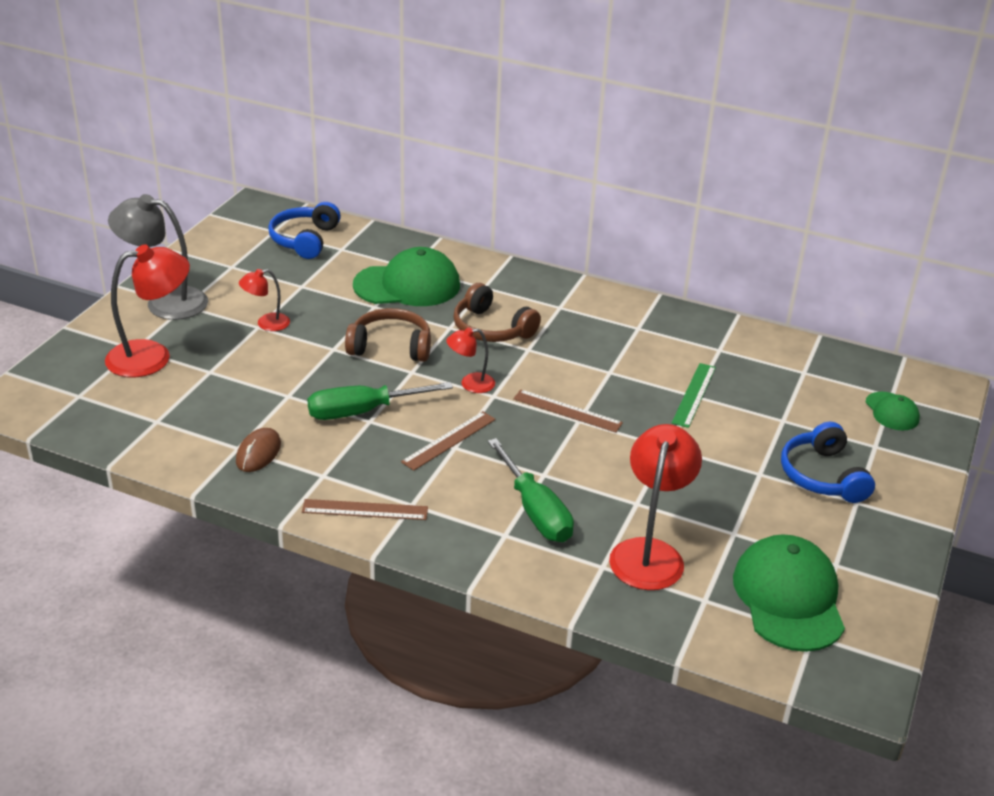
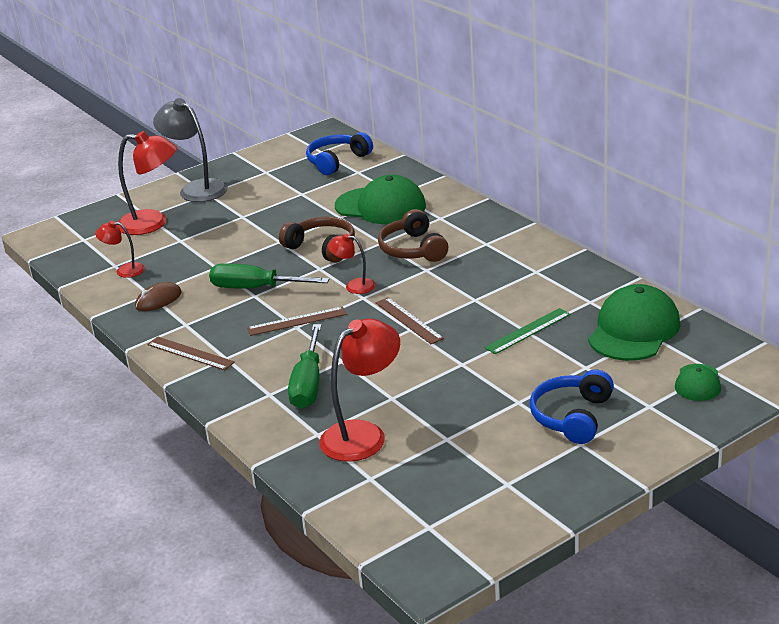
camera: 35 degrees right, 5 degrees down
red lamp [239,269,290,331] -> red lamp moved to [95,221,145,278]
green cap [733,534,845,652] -> green cap moved to [588,284,680,361]

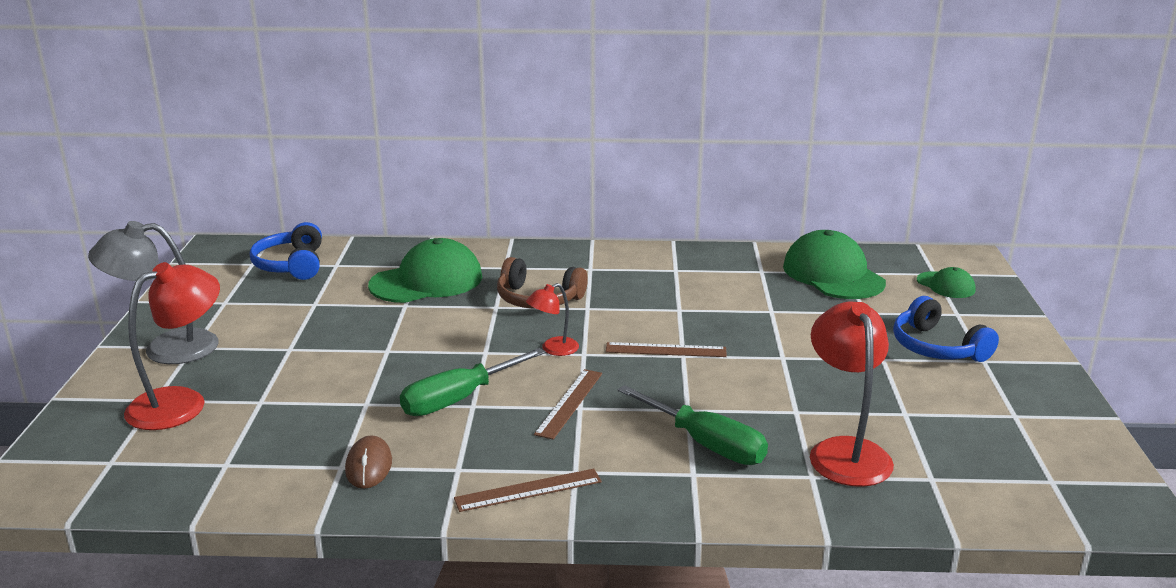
camera: 55 degrees left, 5 degrees down
red lamp [95,221,145,278] -> none
brown headphones [279,217,355,263] -> none
green ruler [484,308,571,354] -> none

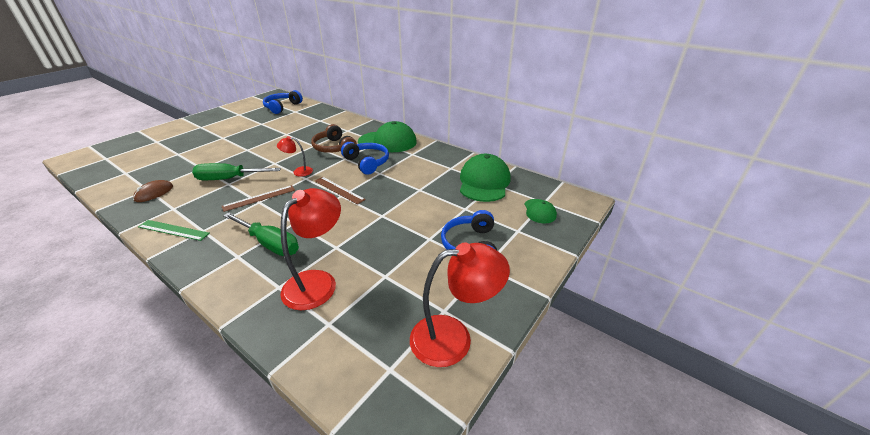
camera: 35 degrees right, 10 degrees up
grey lamp [88,221,219,364] -> none
red lamp [124,262,220,430] -> red lamp moved to [410,242,510,367]
green cap [368,238,482,303] -> green cap moved to [358,121,417,152]
brown ruler [454,469,602,512] -> green ruler [138,220,210,241]
green screwdriver [617,385,768,465] -> green screwdriver turned 45 degrees counterclockwise [223,212,299,256]
none -> blue headphones [341,142,389,175]

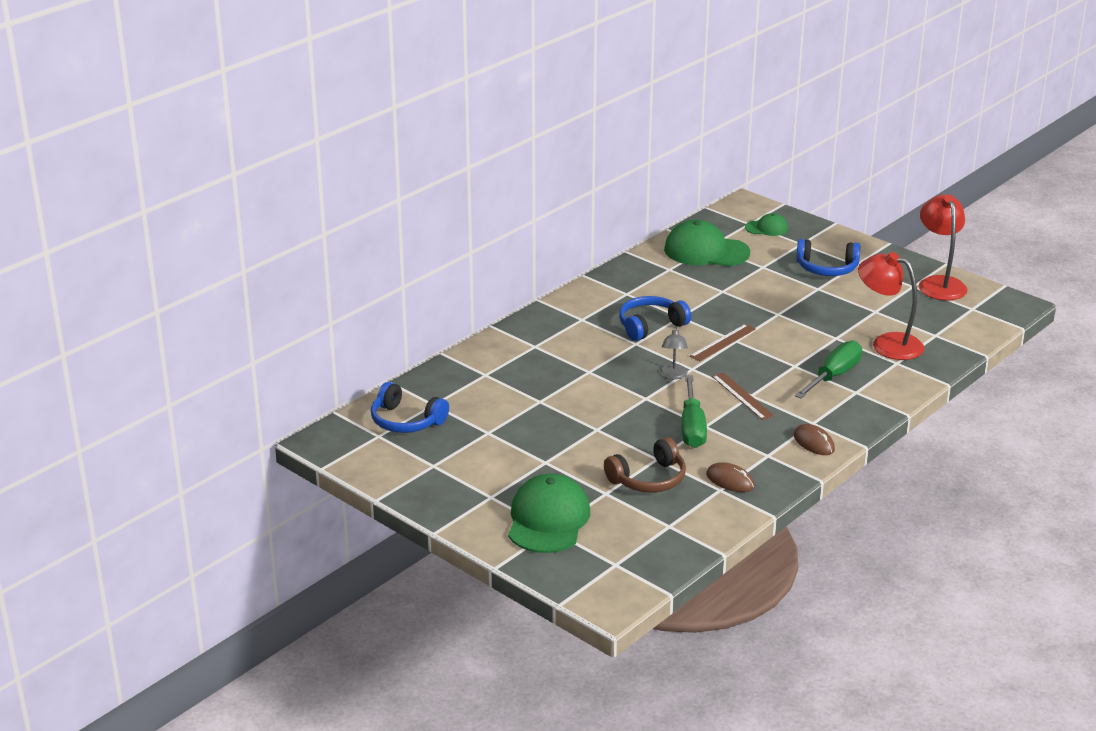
camera: 85 degrees left, 5 degrees down
green ruler [138,220,210,241] -> brown mouse [794,424,835,455]
red lamp [277,136,313,177] -> grey lamp [660,327,688,379]
brown headphones [311,124,357,153] -> brown headphones moved to [604,437,686,493]
green cap [358,121,417,152] -> green cap moved to [508,474,590,553]

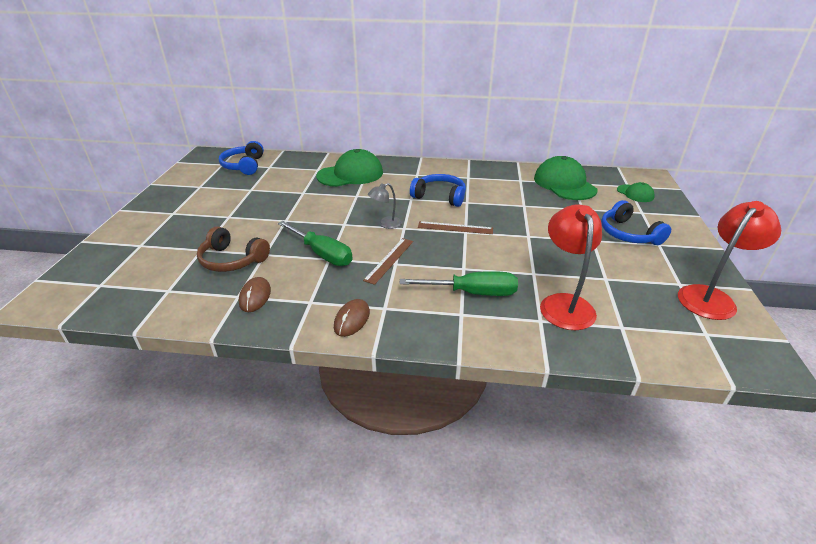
camera: 55 degrees right, 5 degrees up
green cap [508,474,590,553] -> green cap moved to [316,149,383,187]
green screwdriver [682,375,707,448] -> green screwdriver turned 105 degrees counterclockwise [278,221,353,266]

